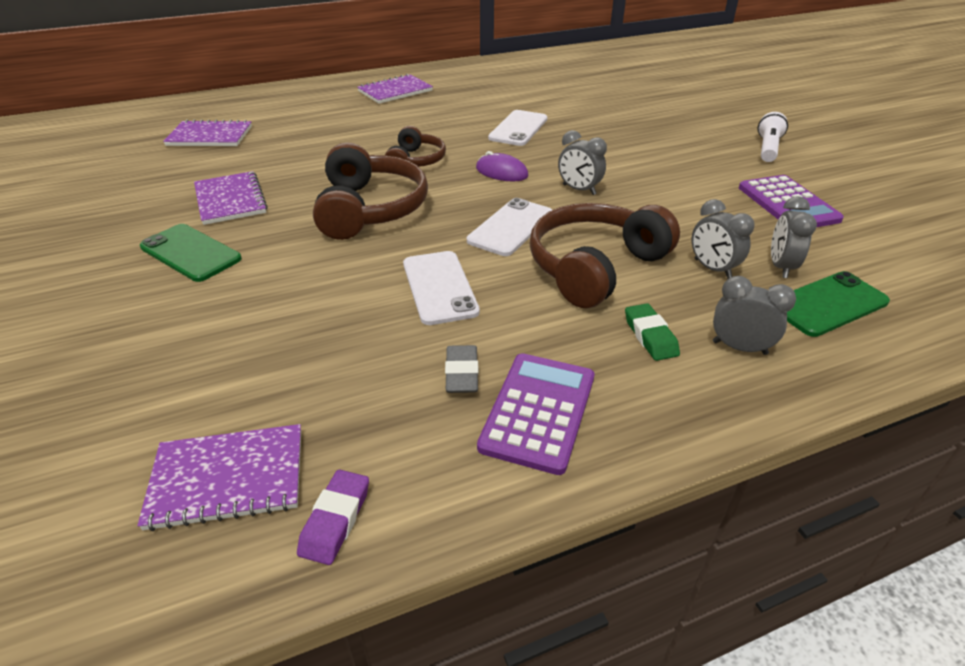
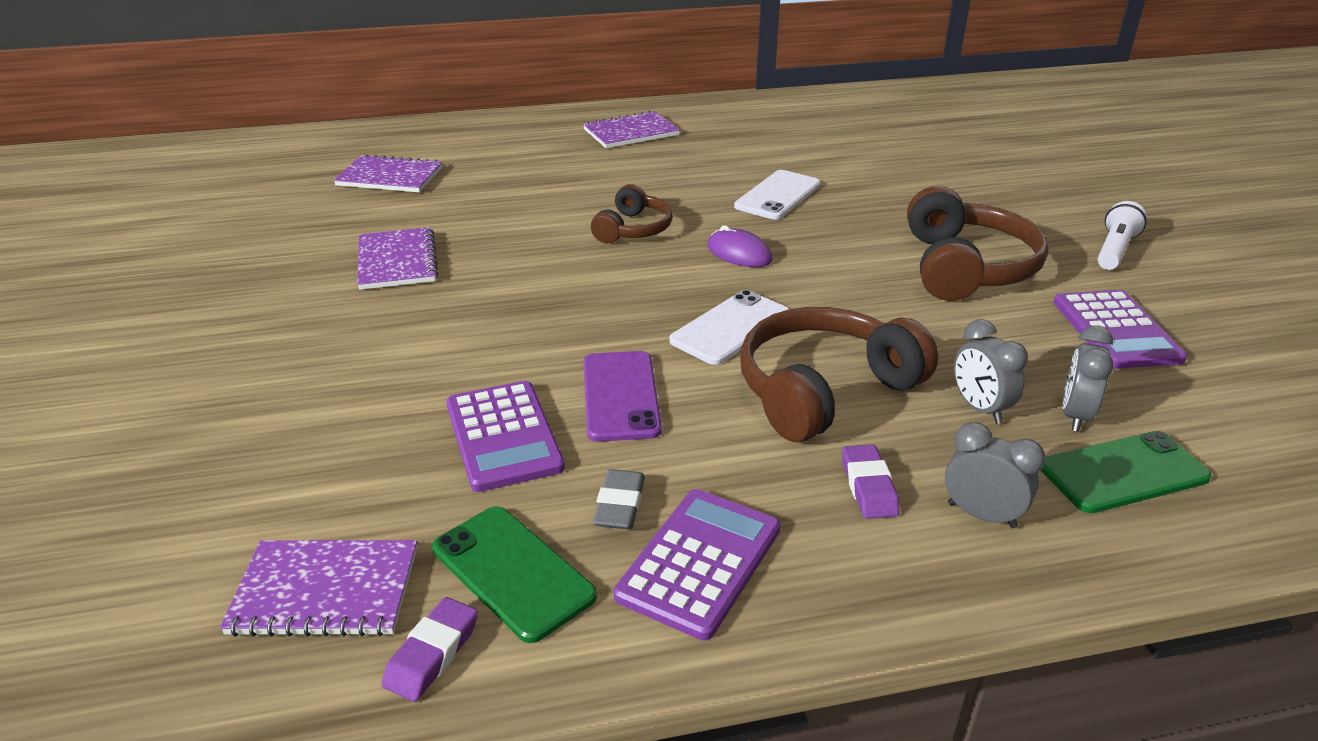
camera: 10 degrees right, 5 degrees down
green phone [140,224,242,282] -> green phone moved to [432,506,597,643]
brown headphones [313,142,428,240] -> brown headphones moved to [907,186,1049,301]
white phone [403,251,480,325] -> purple phone [583,351,662,442]
grey clock [558,130,607,195] -> none
green eraser [625,303,680,361] -> purple eraser [842,444,900,519]
none -> purple calculator [447,381,565,492]

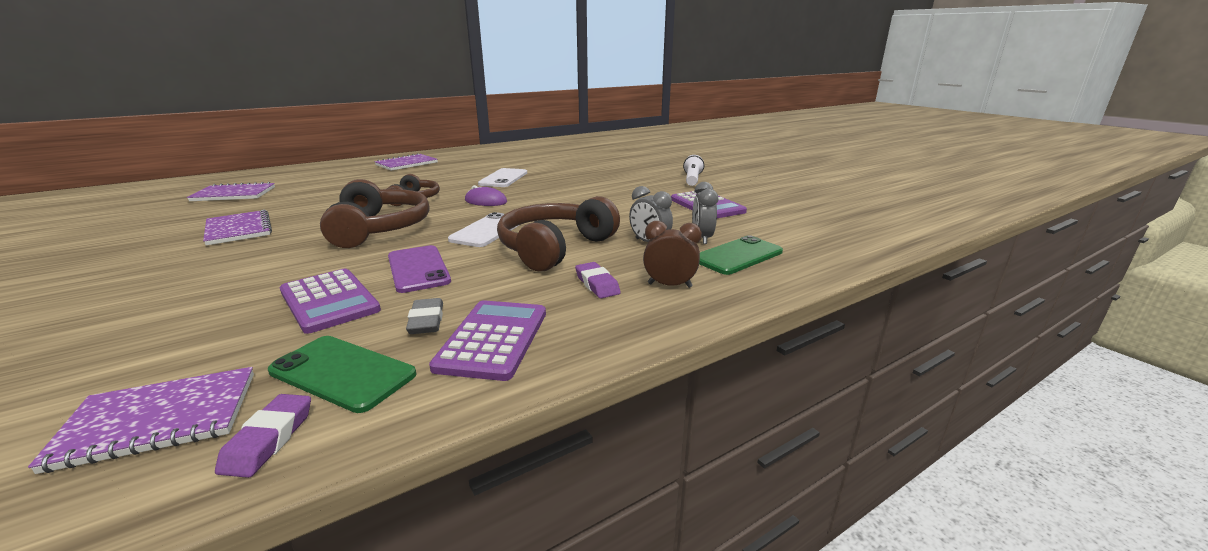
camera: 20 degrees left, 10 degrees down
brown headphones [907,186,1049,301] -> brown headphones moved to [320,179,429,248]
grey clock [945,422,1046,528] -> brown clock [643,221,702,288]

